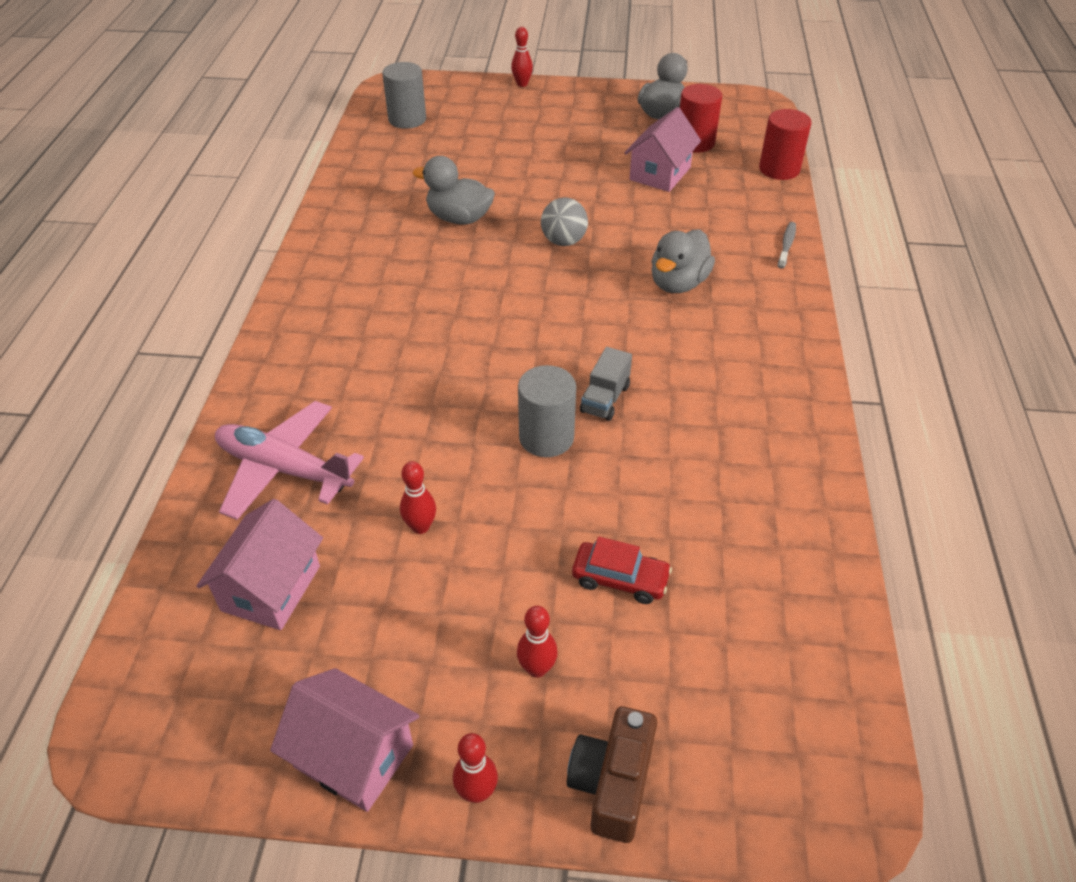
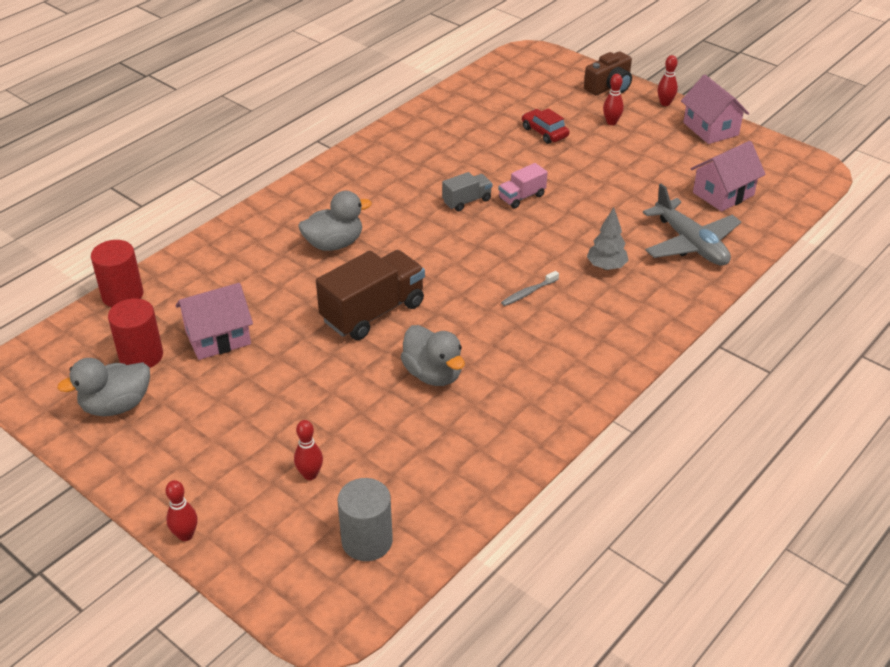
camera: 145 degrees left, 5 degrees down
pink plane [215,401,364,520] -> grey plane [643,184,741,266]
red bowling pin [400,461,436,534] -> red bowling pin moved to [294,420,323,480]
grey cylinder [518,365,576,457] -> pink truck [498,163,548,209]
grey ball [541,197,588,246] -> brown truck [316,250,425,340]
grey toothbrush [778,222,796,269] -> grey toothbrush moved to [501,271,559,306]
none -> grey tree [587,207,629,270]

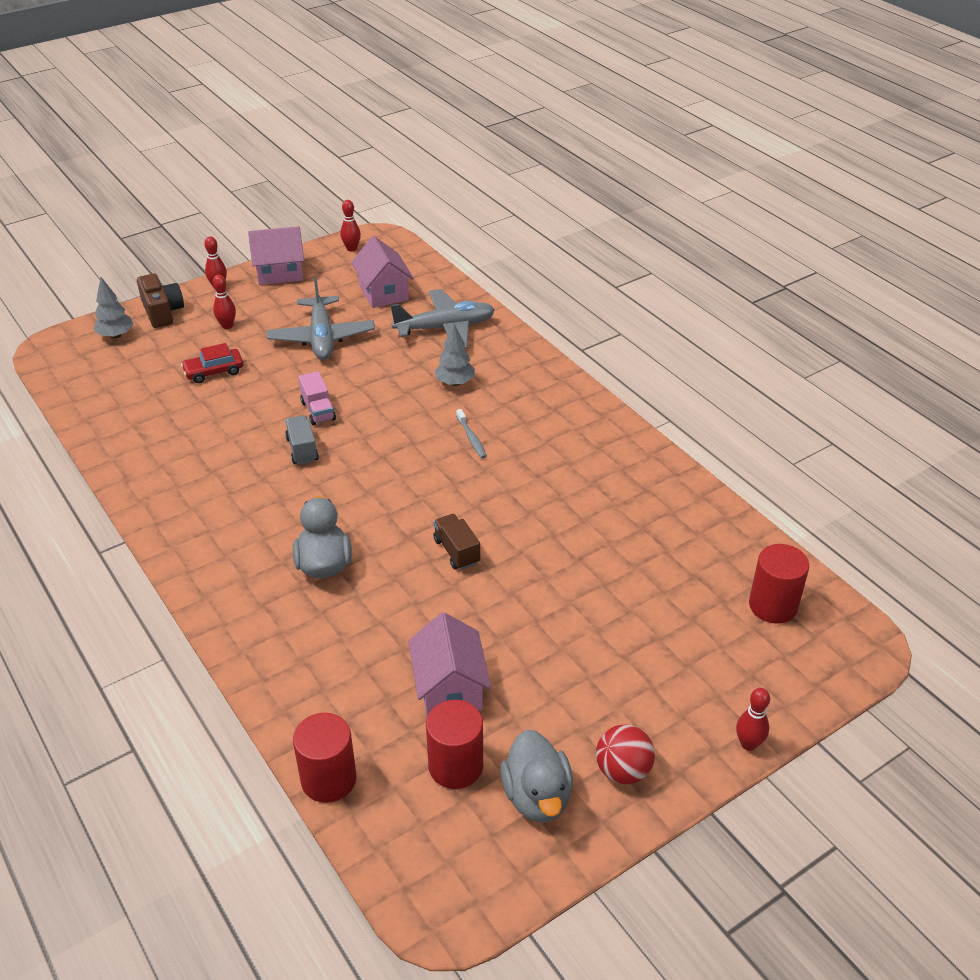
camera: 75 degrees left, 0 degrees up
red bowling pin [294,420,323,480] -> red bowling pin moved to [340,200,361,251]
brown truck [316,250,425,340] -> brown truck [433,514,480,570], size x0.51
grey cylinder [338,478,393,561] -> red cylinder [749,544,809,623]
grey duck [401,325,465,386] -> none
none -> grey tree [94,277,134,339]
none -> grey plane [267,277,375,360]
none -> red ball [596,724,655,784]

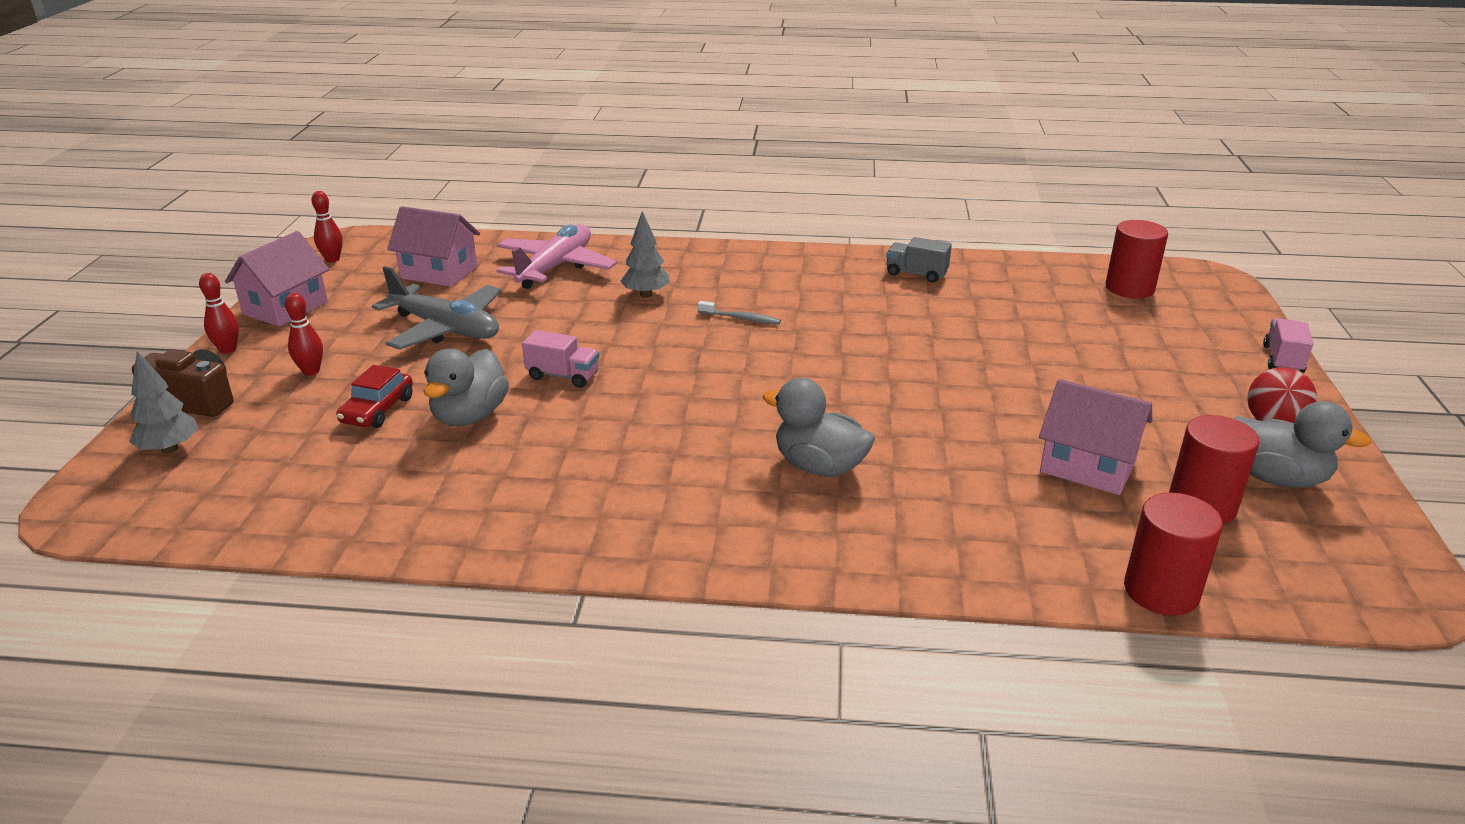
camera: 50 degrees left, 10 degrees down
grey truck [285,415,319,465] -> grey truck moved to [886,237,952,282]
grey plane [391,289,495,349] -> pink plane [496,224,617,289]
brown truck [433,514,480,570] -> none
red bowling pin [736,688,770,751] -> pink truck [1263,318,1313,373]
none -> grey duck [424,349,509,426]

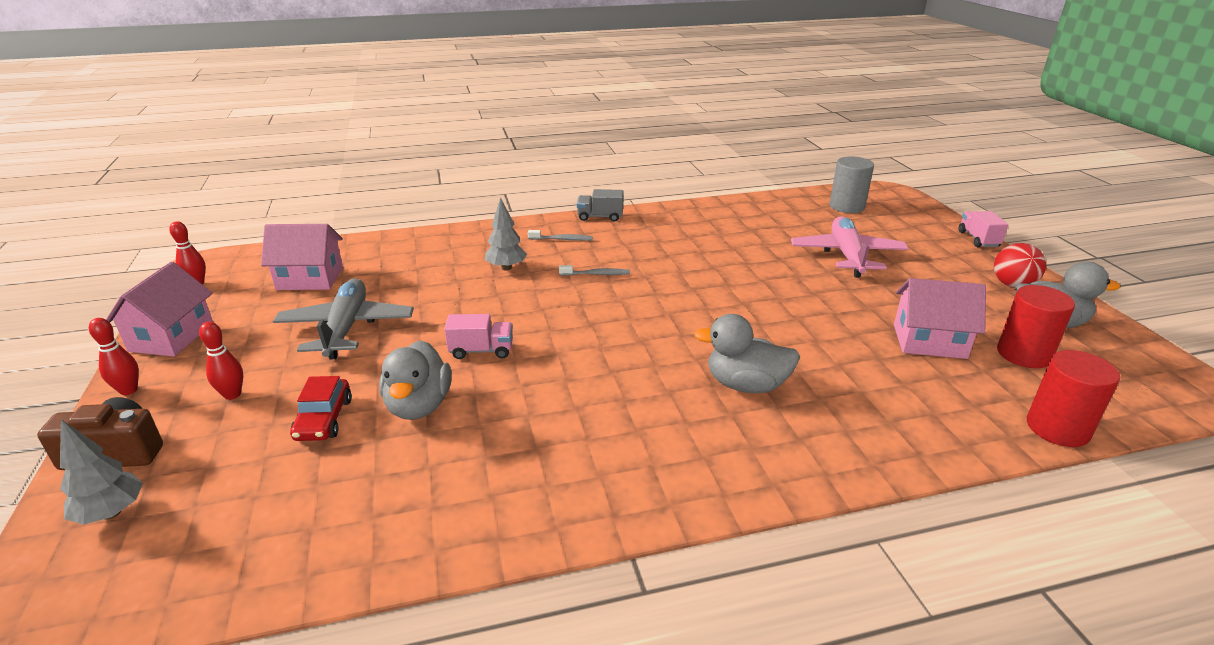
camera: 20 degrees left, 0 degrees up
grey plane [372,266,501,350] -> grey plane turned 105 degrees counterclockwise [273,279,414,359]
pink plane [496,224,617,289] -> pink plane moved to [791,216,909,278]
grey truck [886,237,952,282] -> grey truck moved to [577,189,624,222]
red cylinder [1106,220,1168,298] -> grey cylinder [829,156,874,213]
none -> grey toothbrush [528,230,593,241]

